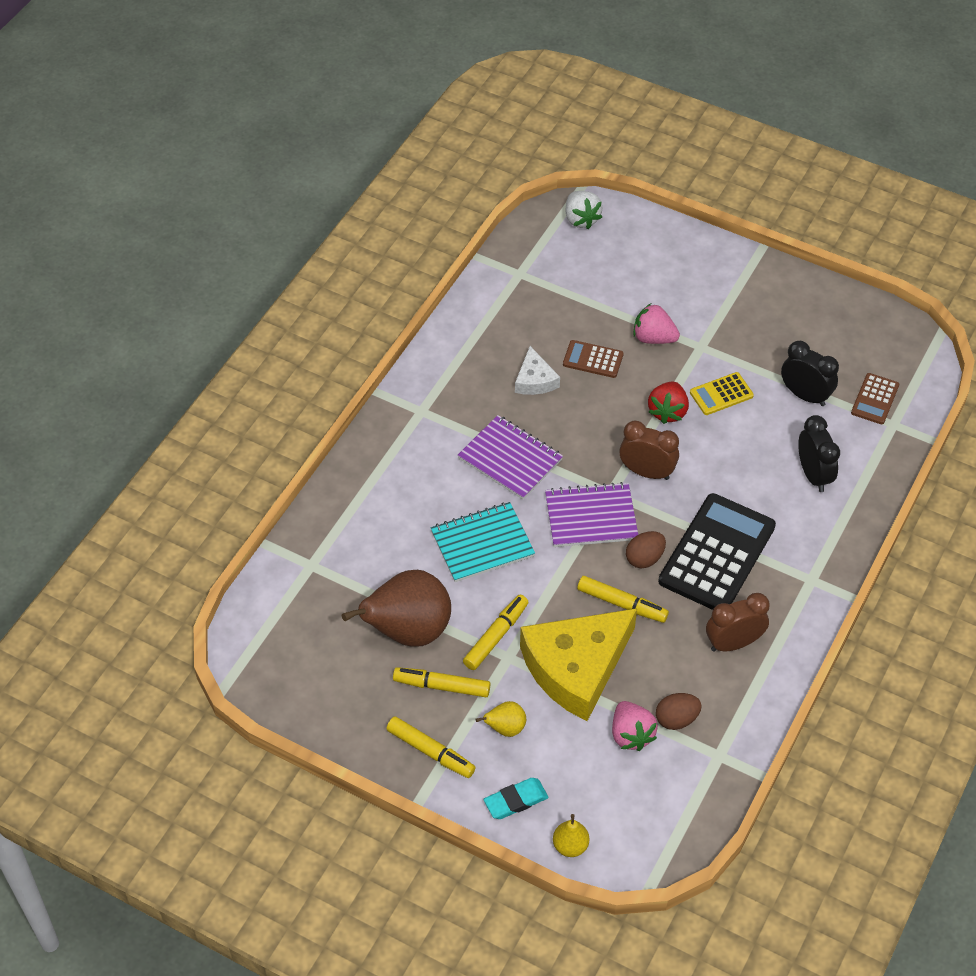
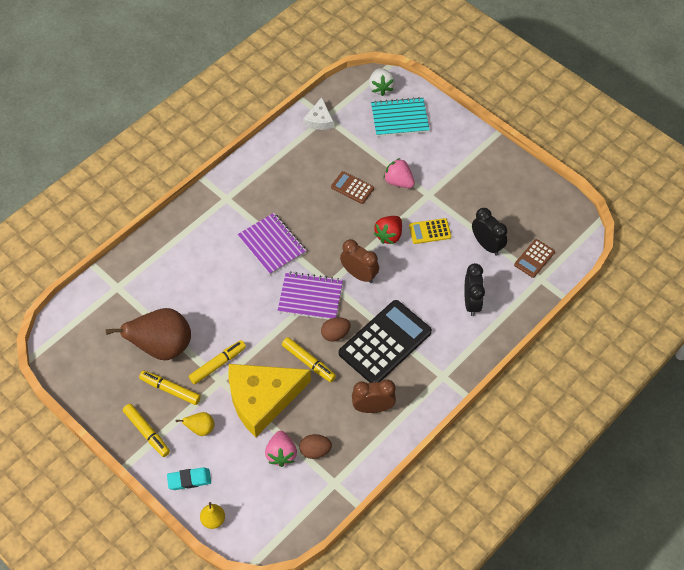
camera: 15 degrees right, 5 degrees up
turquoise notebook [431,502,535,582] -> turquoise notebook moved to [371,97,430,137]
white cheese [515,346,560,395] -> white cheese moved to [303,97,333,130]

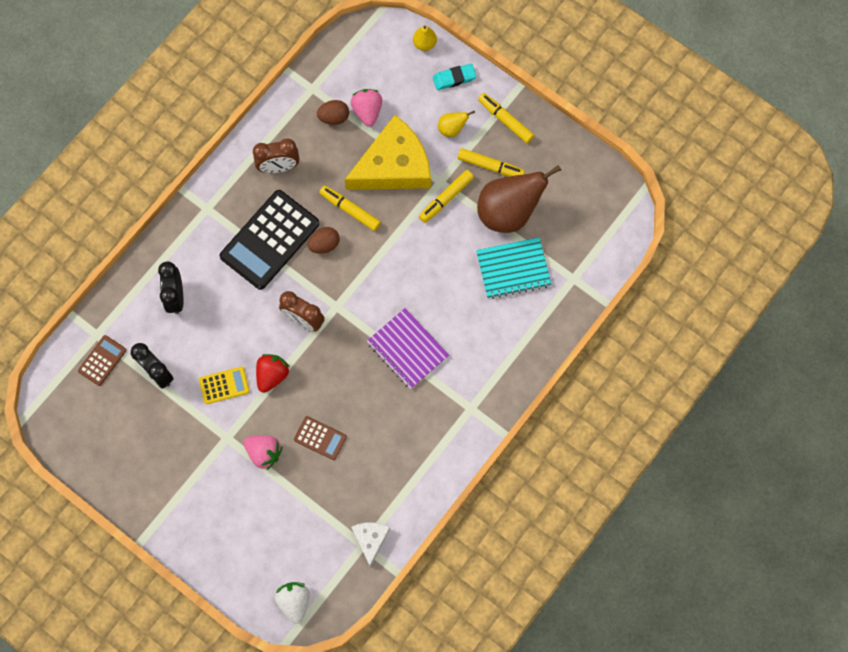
camera: 175 degrees right, 15 degrees up
purple notebook [277,271,343,320] -> none
turquoise notebook [371,97,430,137] -> turquoise notebook moved to [476,237,552,299]

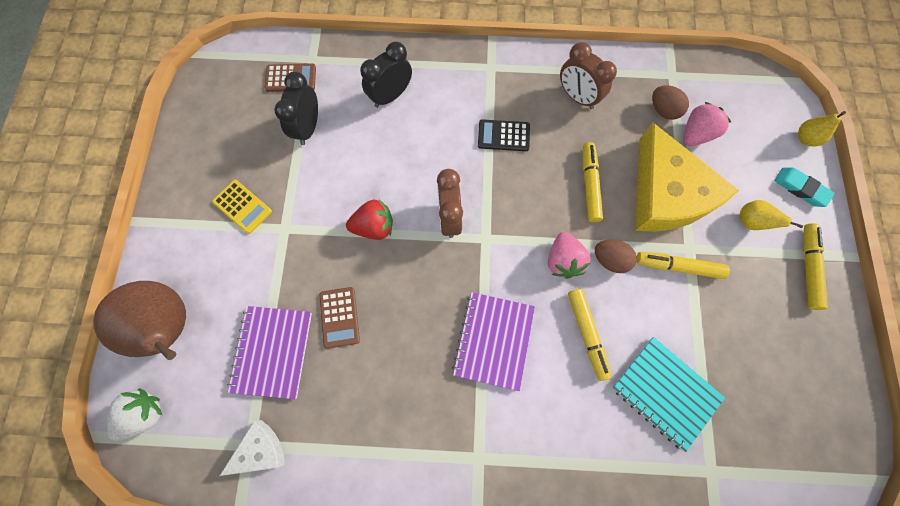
camera: 55 degrees right, 0 degrees up
yellow calculator [199,367,250,404] -> yellow calculator moved to [212,180,272,234]
black calculator [219,190,320,290] -> black calculator [478,119,530,151], size x0.48
pink strawberry [244,435,282,470] -> pink strawberry moved to [548,232,591,279]
brown egg [308,227,340,254] -> brown egg moved to [595,240,637,273]
yellow cheese [345,115,431,190] -> yellow cheese turned 45 degrees clockwise [635,123,739,232]
yellow marker [458,148,525,177] -> yellow marker moved to [568,289,612,381]
brown pear [477,165,561,233] -> brown pear moved to [93,281,186,360]
none -> purple notebook [227,306,312,399]

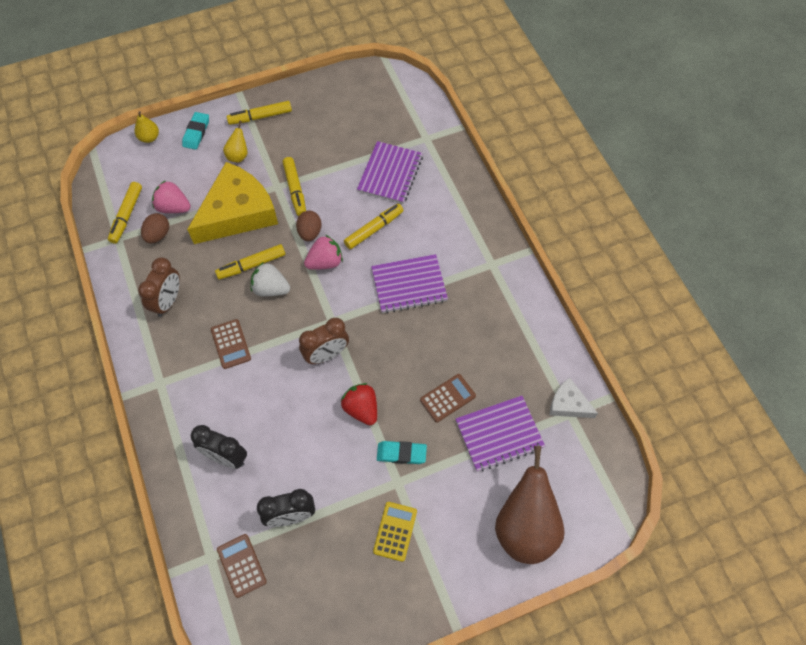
camera: 115 degrees left, 10 degrees down
white strawberry [107,388,162,441] -> white strawberry moved to [251,262,290,296]
black calculator [478,119,530,151] -> brown calculator [211,319,251,369]
turquoise notebook [612,337,725,452] -> purple notebook [357,141,423,204]
none -> yellow marker [108,182,142,244]
none -> turquoise eraser [377,441,427,464]

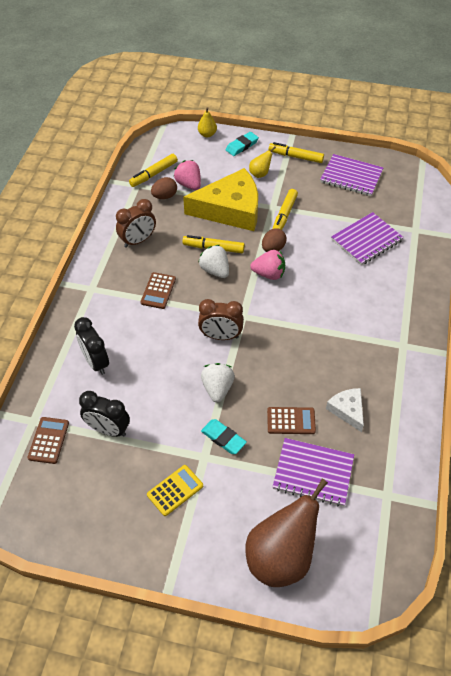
camera: 35 degrees right, 10 degrees down
red strawberry [341,383,377,425] -> white strawberry [201,363,235,402]
yellow marker [344,203,404,249] -> none
purple notebook [371,254,448,313] -> purple notebook moved to [320,154,384,196]
white cheese [550,378,598,418] -> white cheese moved to [326,388,364,432]

